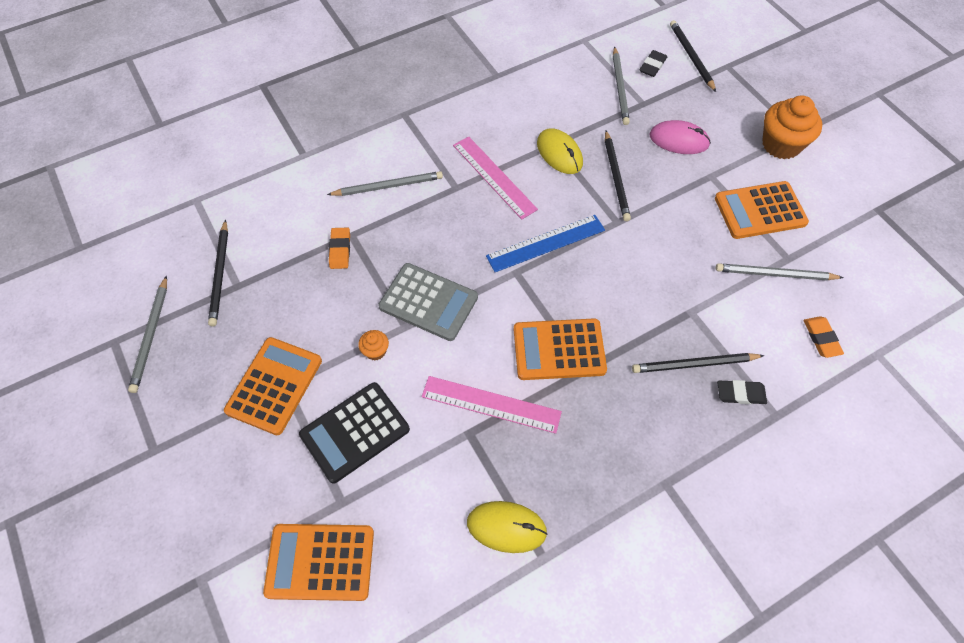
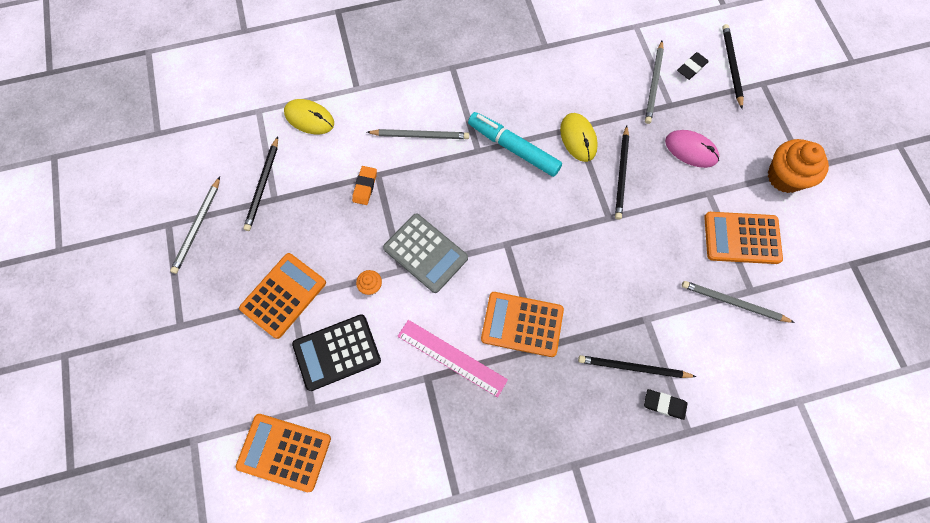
camera: 15 degrees right, 10 degrees up
pink ruler [453,136,538,220] -> turquoise marker [468,112,562,177]
yellow mouse [467,501,547,553] -> yellow mouse moved to [284,99,334,134]
blue ruler [486,215,605,272] -> none
orange eraser [804,316,844,358] -> none

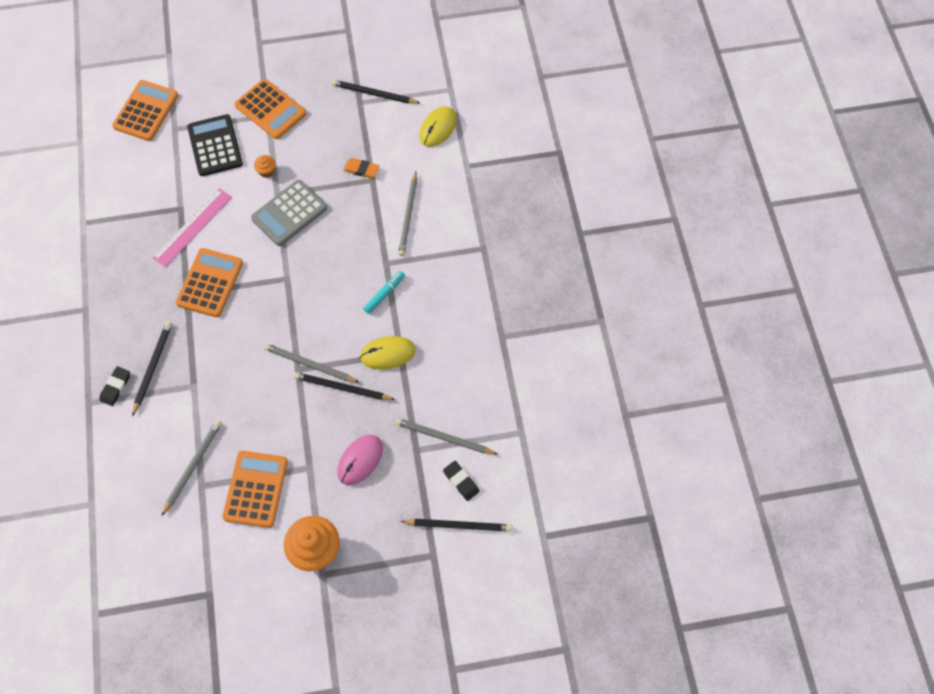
camera: 95 degrees right, 5 degrees down
grey pencil [170,177,220,274] -> grey pencil moved to [264,344,360,383]
turquoise marker [468,112,562,177] -> turquoise marker [363,271,405,314], size x0.54

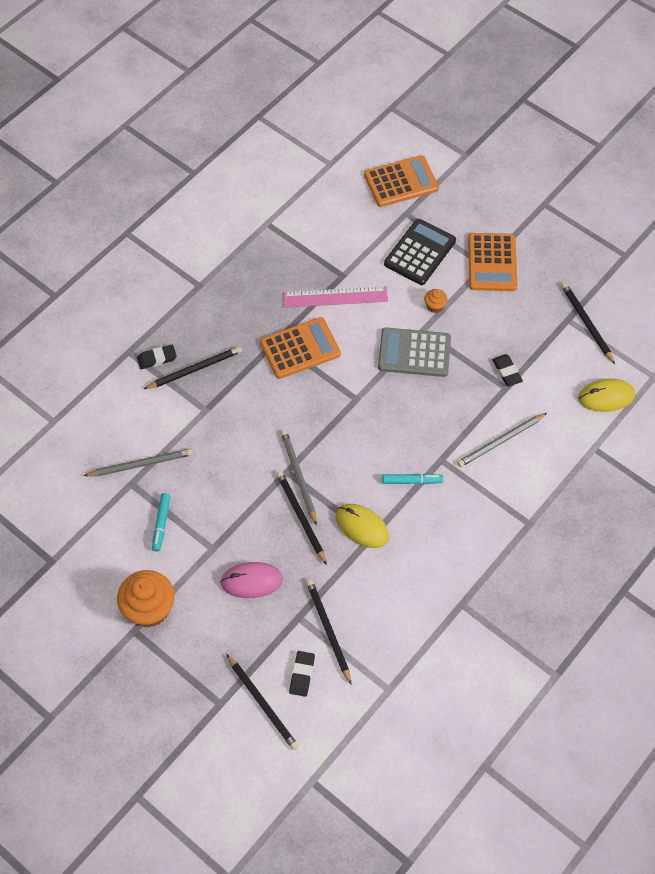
camera: 50 degrees right, 5 degrees down
orange calculator [222,451,288,528] -> turquoise marker [152,493,171,552]
orange eraser [343,158,380,178] -> black eraser [492,354,523,386]
grey pencil [395,418,497,454] -> black pencil [306,579,351,684]

